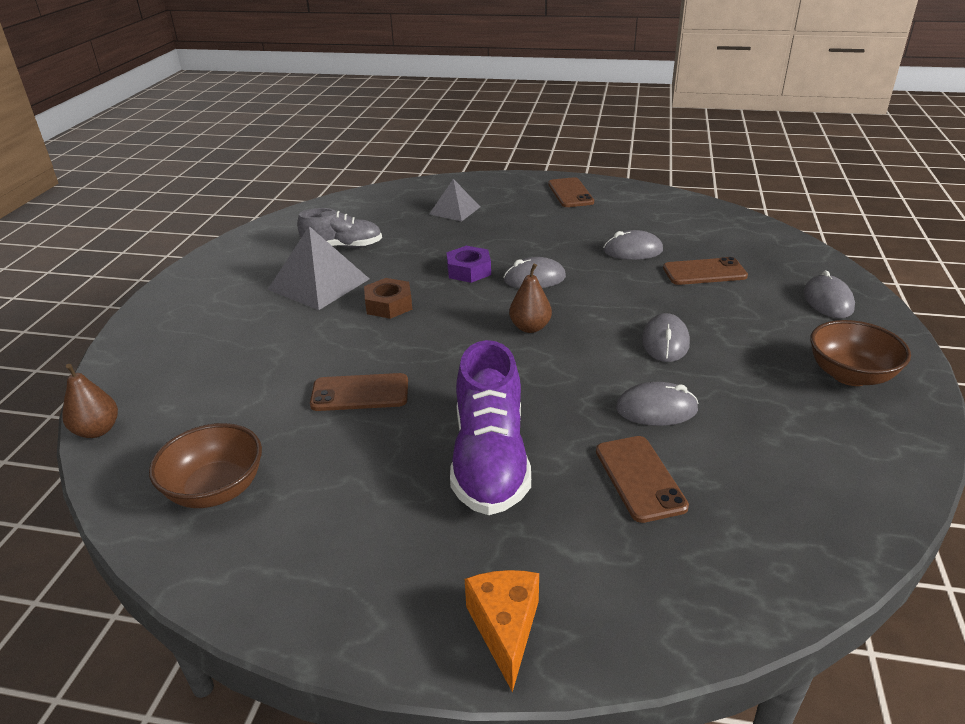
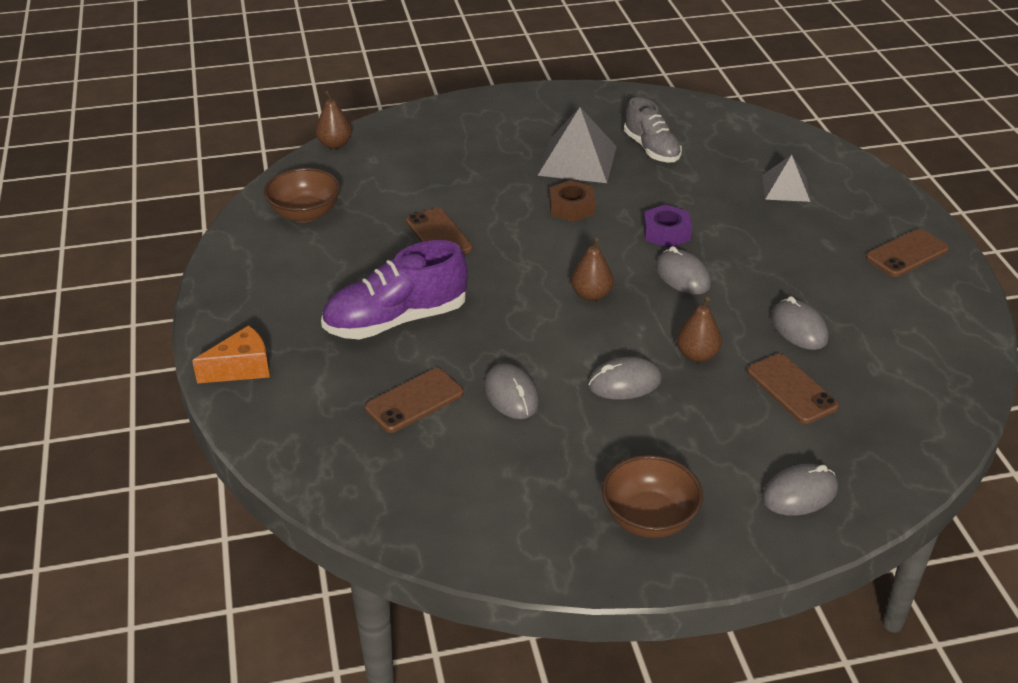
camera: 65 degrees right, 5 degrees up
none -> brown pear [677,297,722,362]

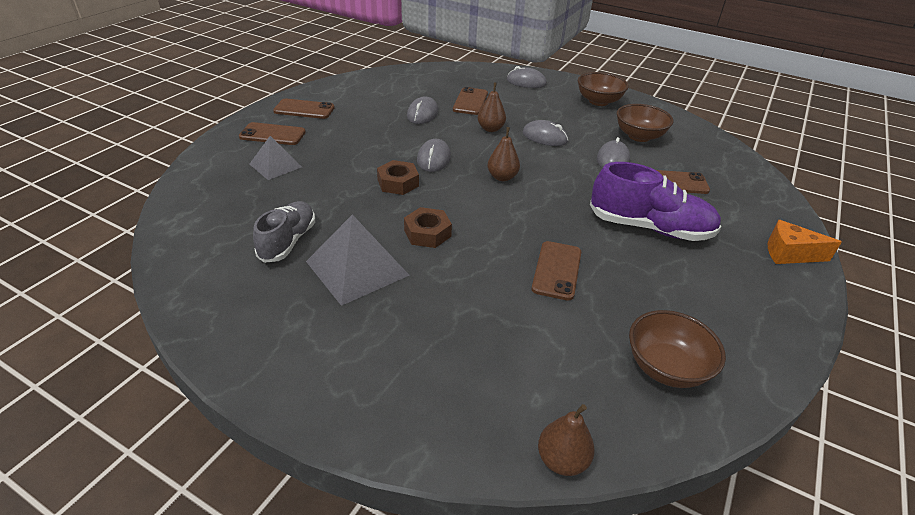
camera: 140 degrees left, 0 degrees up
purple nut [643,204,692,248] -> brown nut [377,160,419,195]
none -> brown phone [239,122,306,145]
none -> brown bowl [617,104,674,142]

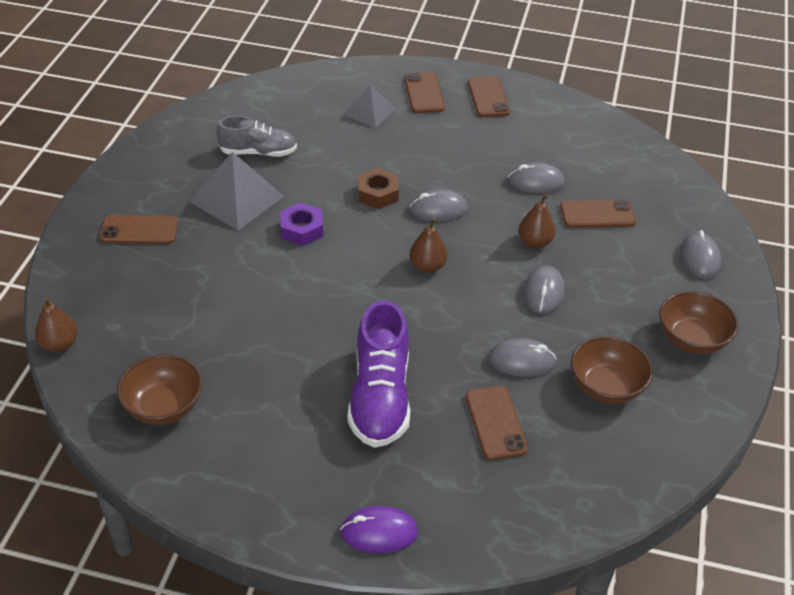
camera: 75 degrees right, 5 degrees up
brown nut [404,207,452,248] -> purple nut [280,203,323,246]
brown phone [532,241,581,301] -> brown phone moved to [99,215,178,244]
orange cheese [768,220,842,264] -> purple mouse [340,506,418,554]

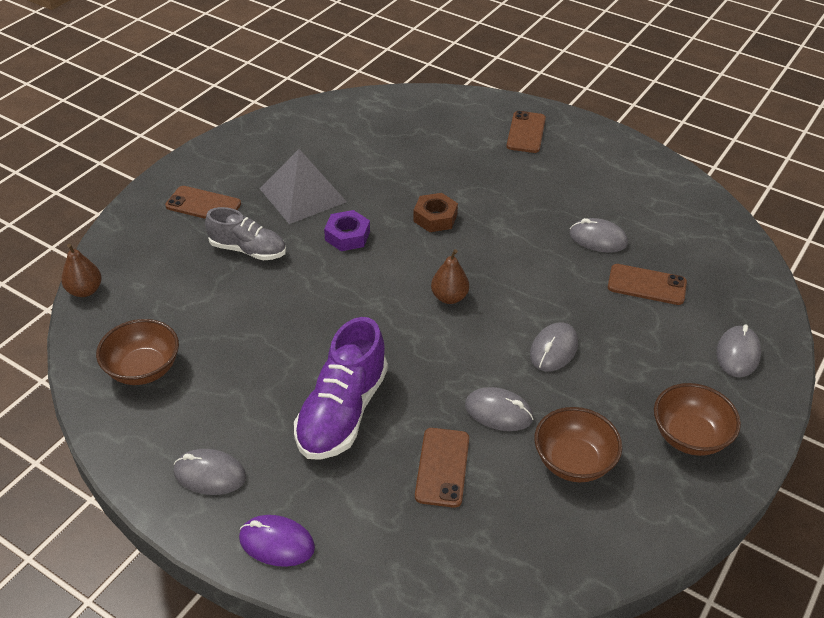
camera: 20 degrees right, 0 degrees up
grey shoe [216,116,297,157] -> grey shoe moved to [205,207,286,260]
grey pyramid [344,84,395,128] -> none
grey mouse [409,189,468,221] -> grey mouse moved to [174,449,246,495]
brown phone [468,76,510,117] -> none
brown pear [518,194,556,248] -> none

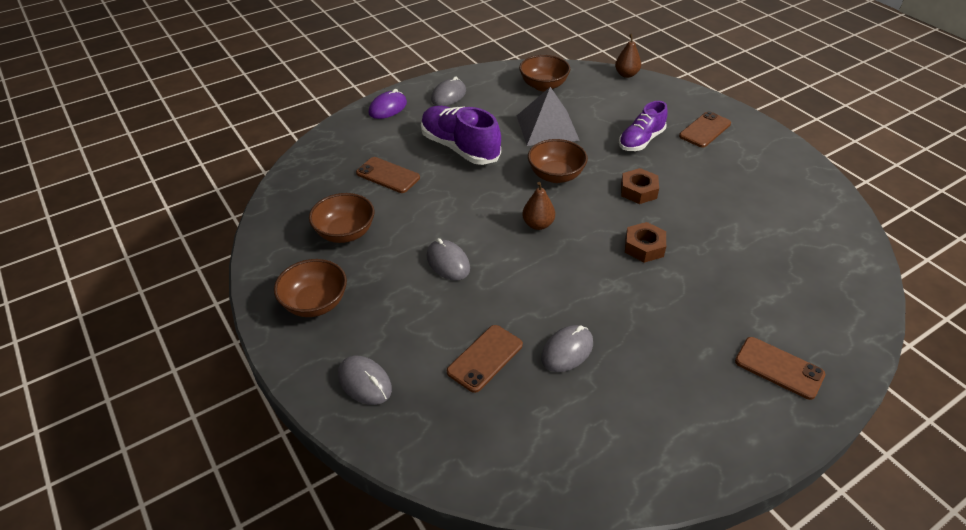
camera: 115 degrees right, 0 degrees up
grey shoe [205,207,286,260] -> purple shoe [619,101,668,151]
grey pyramid [260,149,347,224] -> grey pyramid moved to [517,87,580,146]
purple nut [324,210,370,251] -> brown nut [621,168,659,204]
grey mouse [465,387,533,431] -> none
none -> brown bowl [528,139,588,183]

